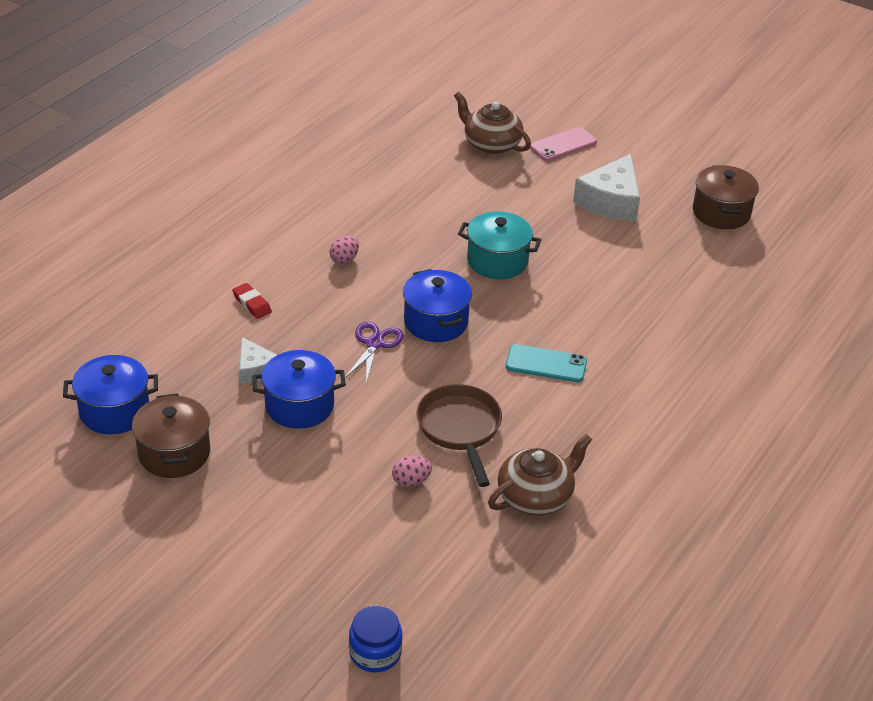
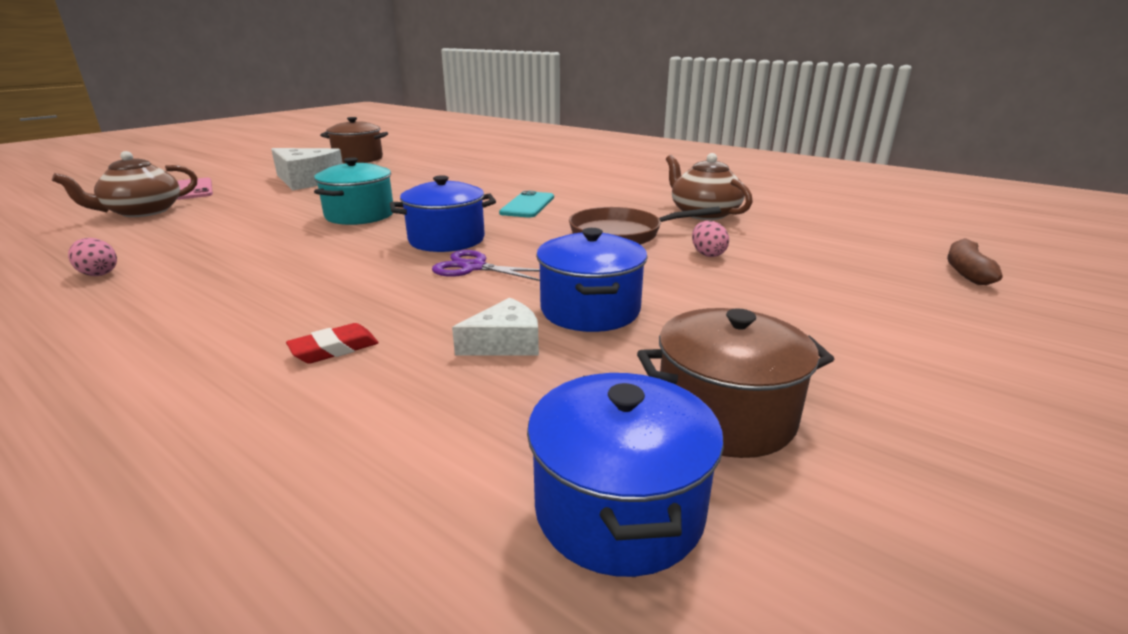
camera: 85 degrees left, 15 degrees down
pink egg [329,235,359,264] -> pink egg moved to [68,238,117,276]
blue jar [349,605,402,672] -> brown banana [947,238,1003,285]

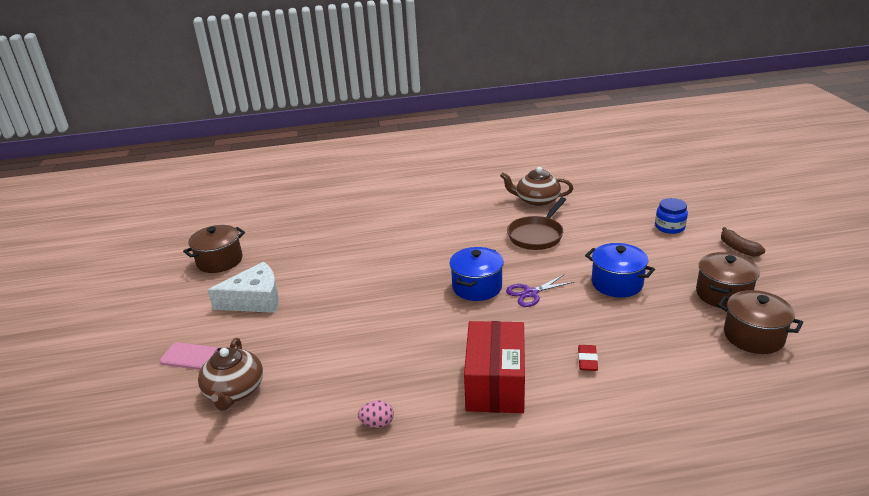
camera: 45 degrees left, 5 degrees up
turquoise pot [314,157,393,225] -> none
white cheese [452,298,539,356] -> none
turquoise phone [499,190,554,218] -> none
blue pot [527,373,724,577] -> brown pot [718,290,803,354]
pink egg [692,221,729,257] -> none
brown banana [947,238,1003,285] -> brown banana moved to [721,227,765,257]
none -> red box [464,321,525,413]
none -> blue jar [655,198,688,234]

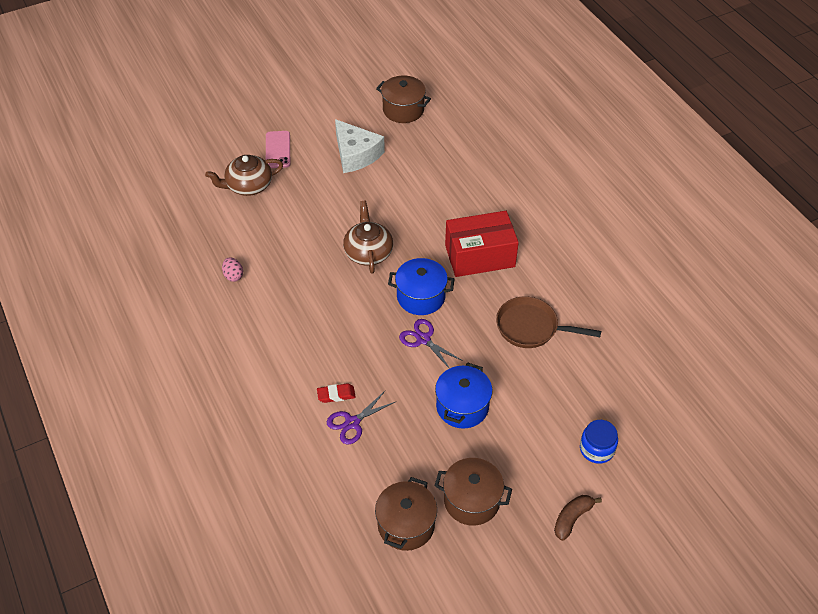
camera: 70 degrees right, 20 degrees up
red box [464,321,525,413] -> red box moved to [445,211,519,277]
brown teapot [500,167,573,207] -> brown teapot moved to [343,201,393,274]
none -> purple scissors [327,391,395,444]

